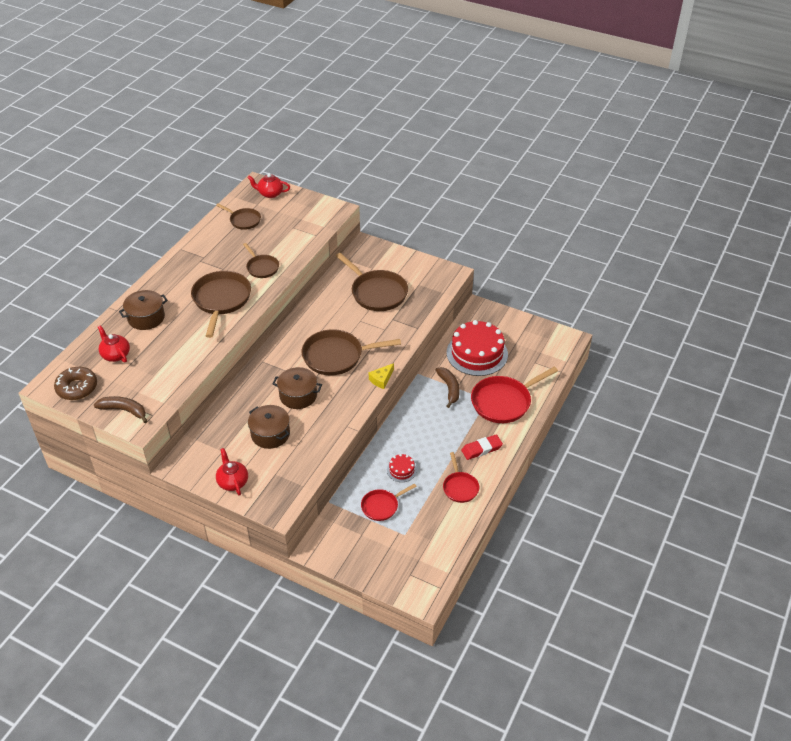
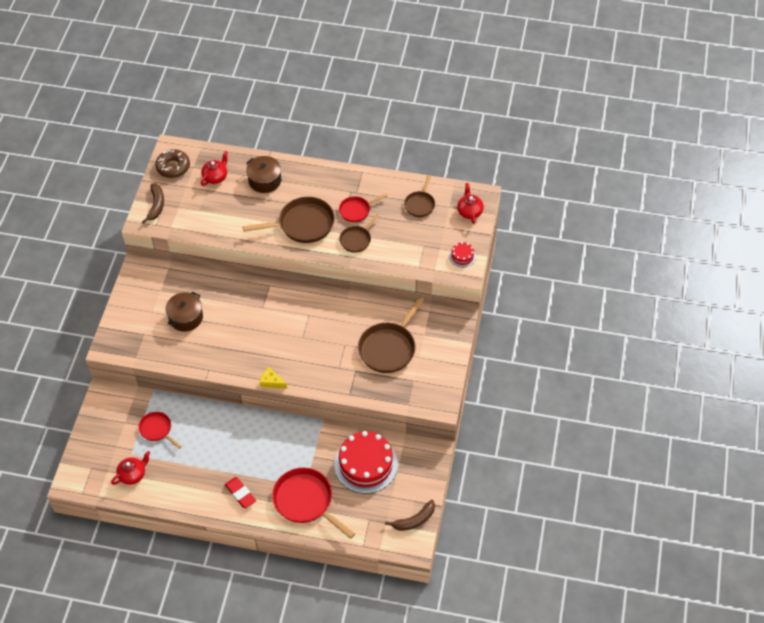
camera: 75 degrees right, 10 degrees up
red teapot [216,448,248,496] -> red teapot moved to [111,451,150,485]
brown pot [273,367,322,409] -> none
brown pan [302,329,401,376] -> none
red cake [387,454,417,482] -> red cake moved to [449,242,476,267]
brown banana [435,367,460,408] -> brown banana moved to [385,500,435,531]
red pan [443,452,479,503] -> red pan moved to [339,194,387,222]

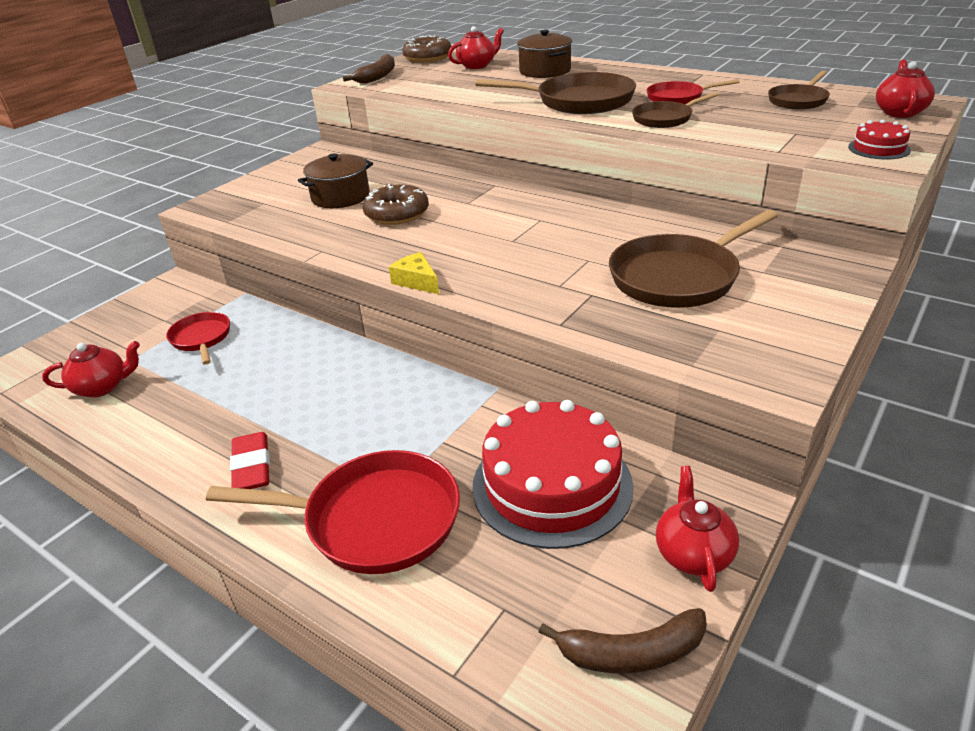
camera: 25 degrees right, 20 degrees down
red pan [272,468,355,539] -> red pan turned 120 degrees clockwise [206,450,460,574]
none -> brown donut [363,184,429,225]
none -> red teapot [656,466,739,592]

